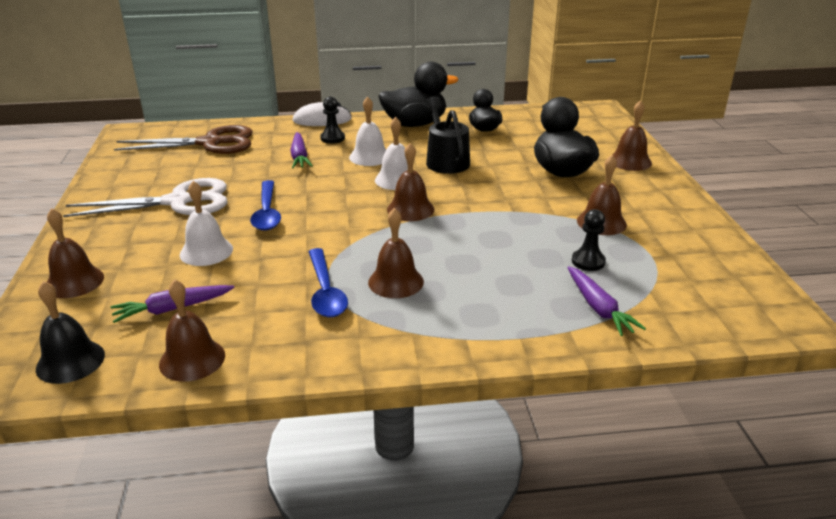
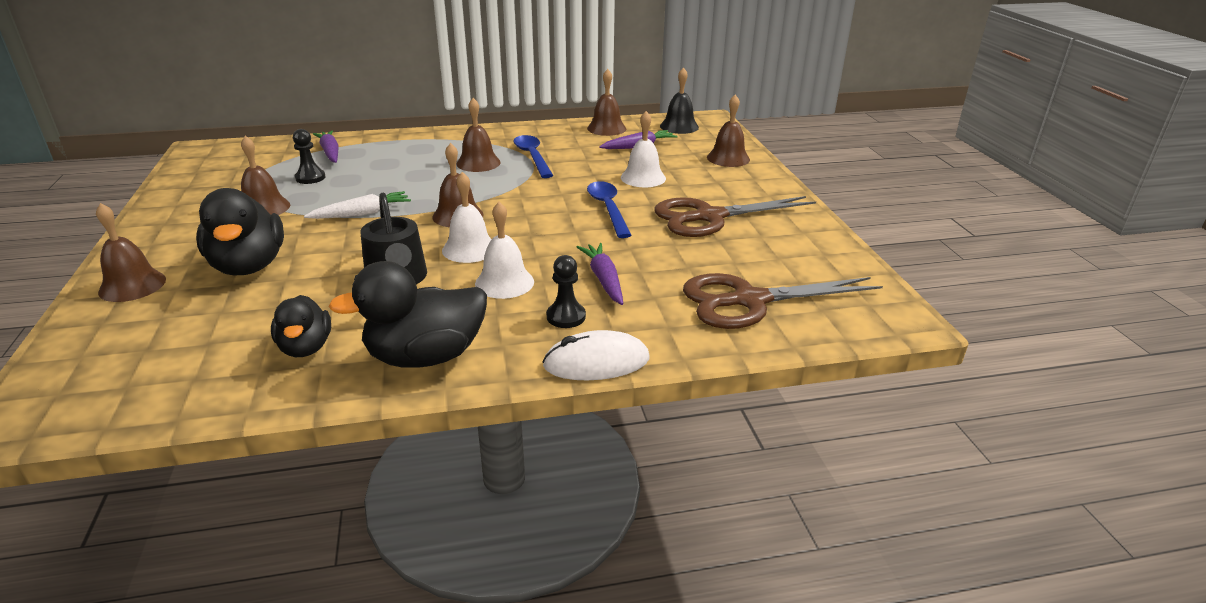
camera: 175 degrees right, 0 degrees up
white scissors [63,178,228,217] -> brown scissors [654,196,816,237]
none -> white carrot [304,191,411,219]

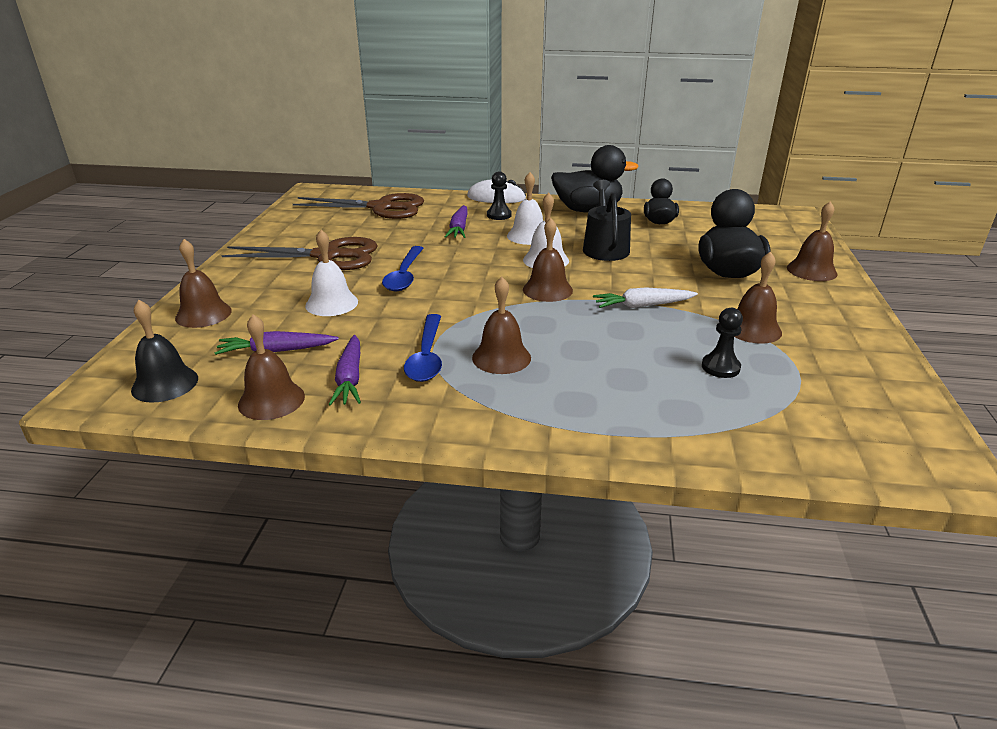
camera: 160 degrees left, 0 degrees up
purple carrot [313,131,339,163] -> purple carrot moved to [328,335,361,406]

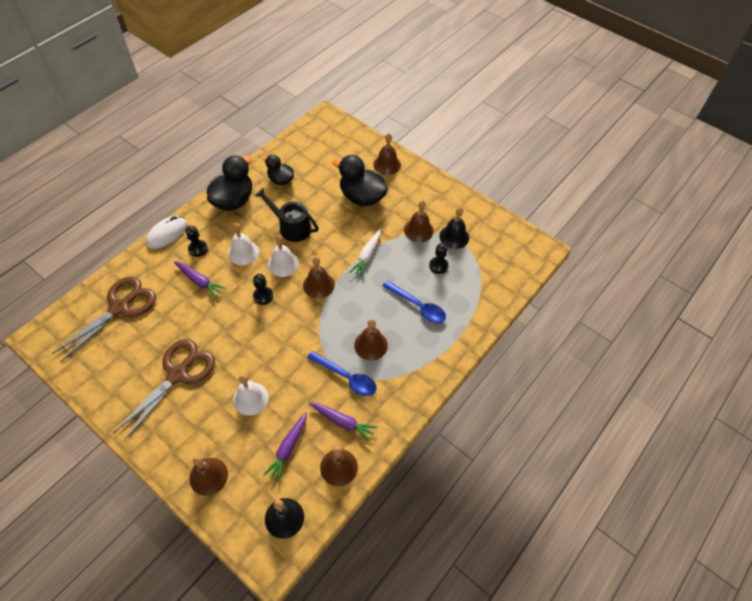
camera: 60 degrees left, 25 degrees up
blue spoon [382,246,424,291] -> blue spoon moved to [382,280,446,323]
none -> black pawn [253,274,273,305]
none -> black bell [439,207,469,249]

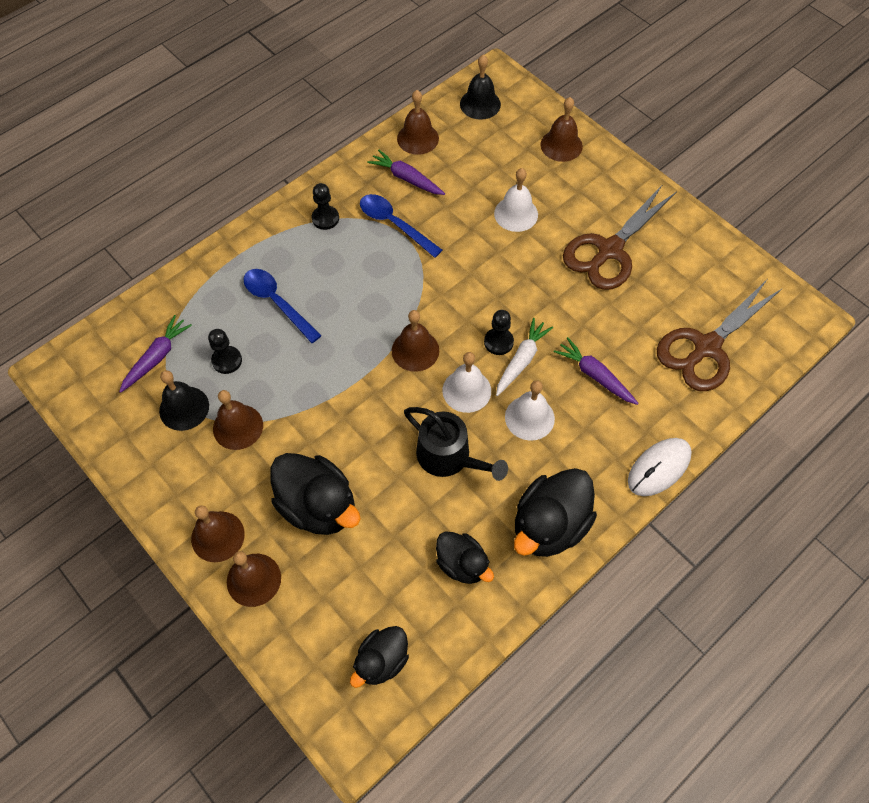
camera: 170 degrees left, 5 degrees up
black pawn [186,226,208,257] -> black pawn moved to [312,183,339,230]
purple carrot [263,412,307,482] -> purple carrot moved to [119,315,192,393]
white carrot [349,229,381,277] -> white carrot moved to [496,318,553,396]
brown bell [354,319,388,360] -> brown bell moved to [191,505,245,562]
none -> black duck [350,626,409,688]

